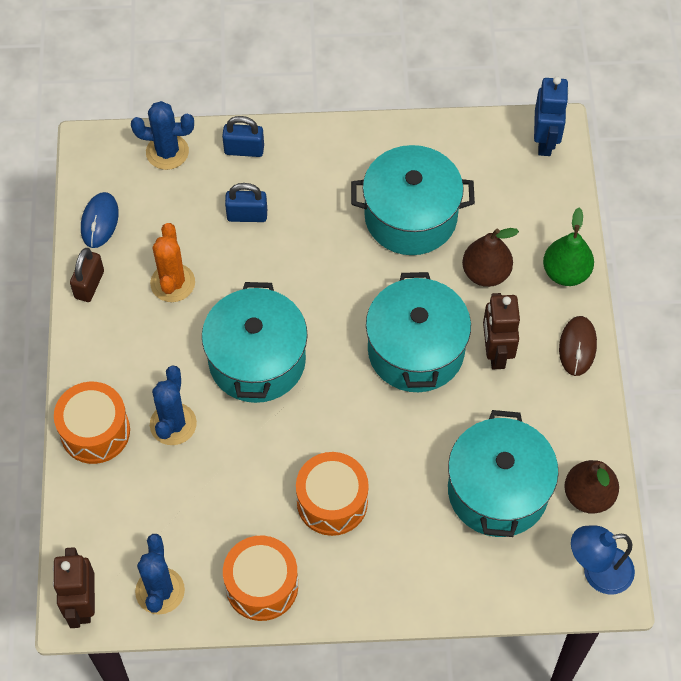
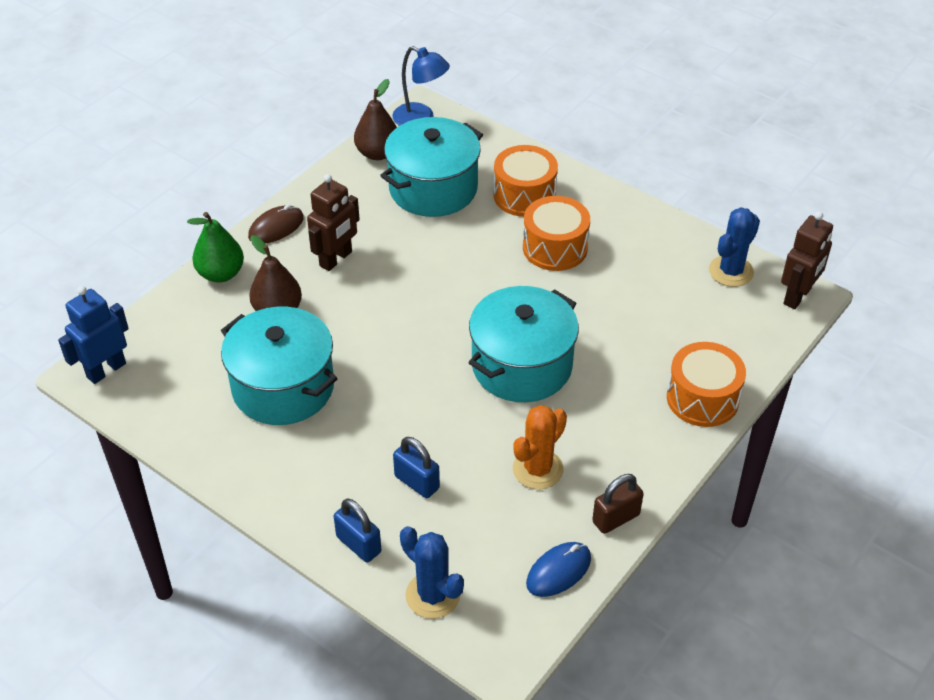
camera: 140 degrees left, 15 degrees down
blue cactus [150,365,197,445] -> none
orange drum [223,536,298,621] -> orange drum moved to [493,145,558,217]
turquoise pot [366,272,471,392] -> none

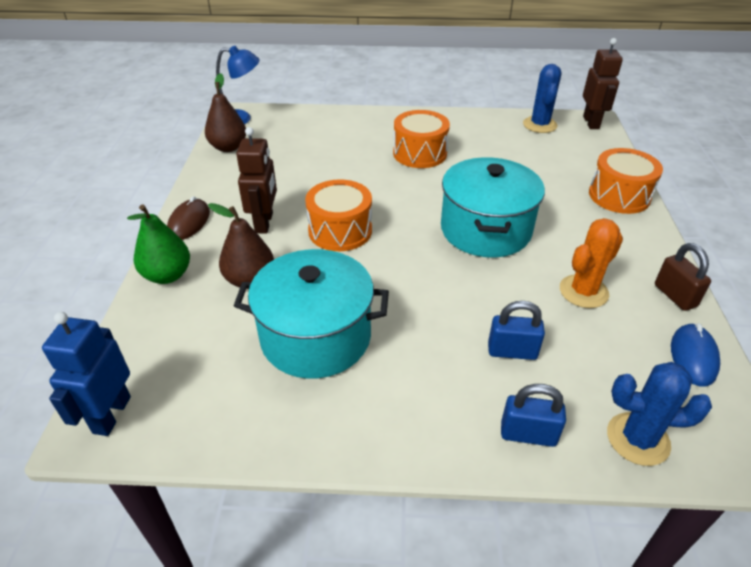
camera: 35 degrees left, 5 degrees down
turquoise pot [380,117,483,217] -> none
orange drum [493,145,558,217] -> orange drum moved to [305,179,372,251]
orange cactus [513,405,567,489] -> orange cactus turned 45 degrees clockwise [560,218,623,308]
brown padlock [592,474,644,534] -> brown padlock turned 45 degrees counterclockwise [655,243,711,311]

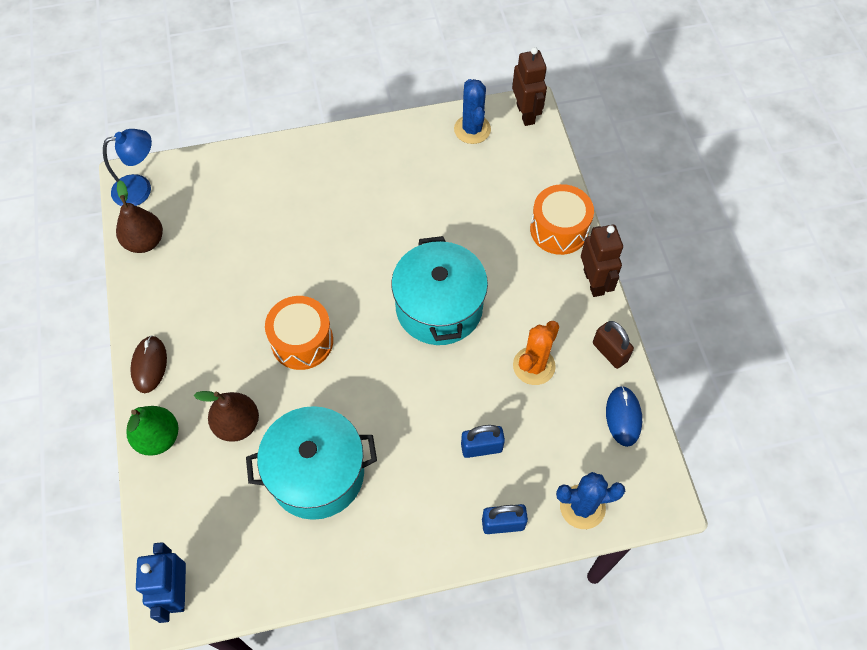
camera: 15 degrees left, 20 degrees up
brown robot [236,127,277,234] -> brown robot moved to [581,225,623,297]
orange drum [393,110,450,168] -> none

